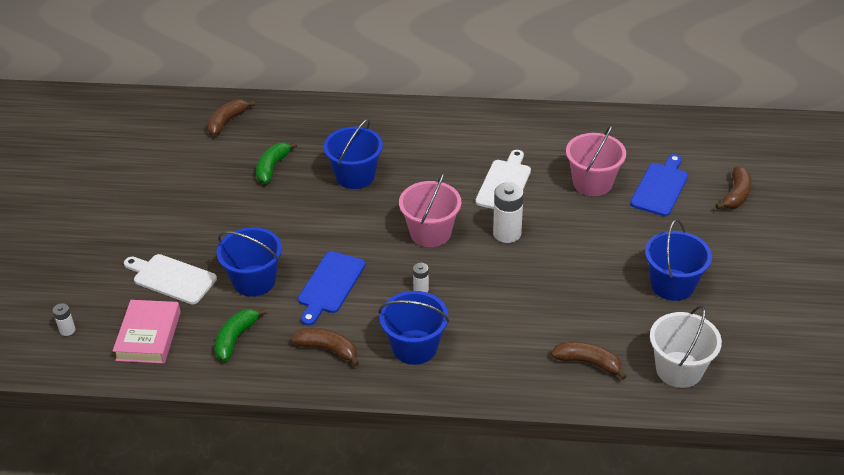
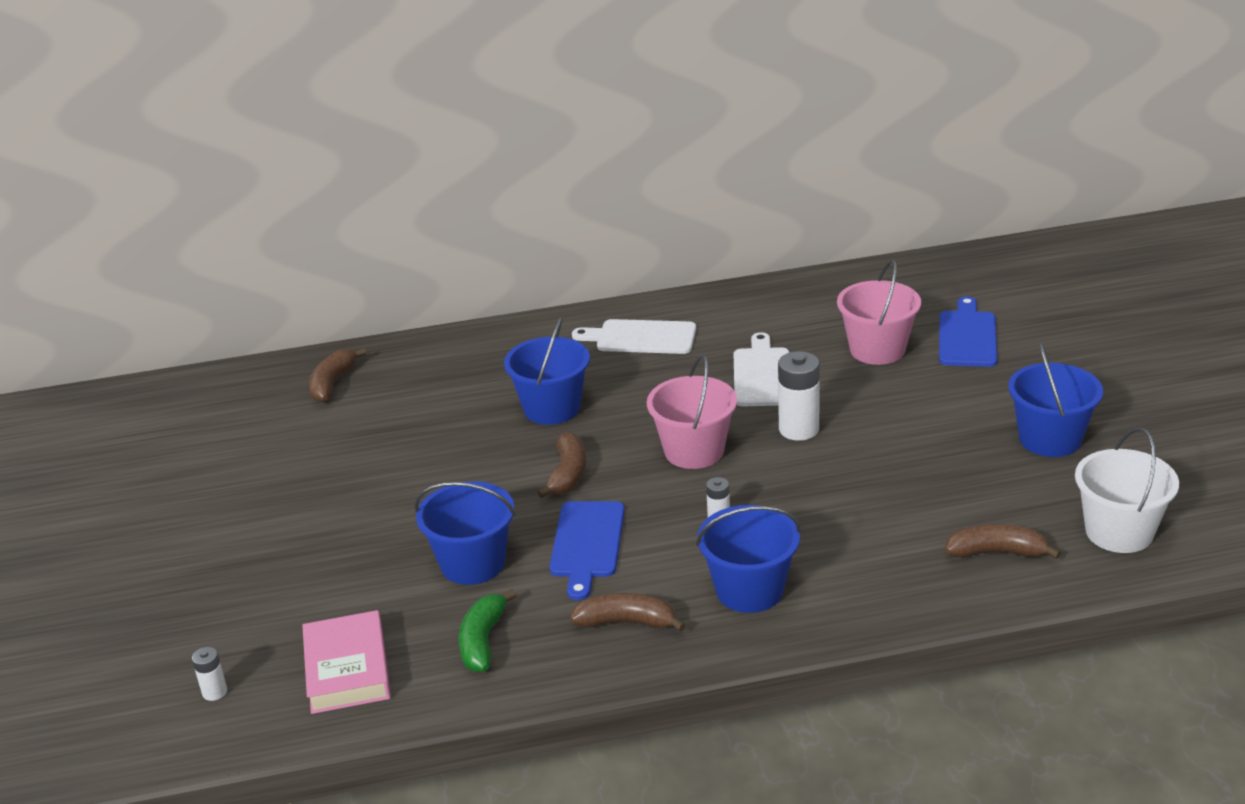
camera: 15 degrees left, 10 degrees down
white cutting board [124,254,217,304] -> white cutting board moved to [572,319,696,354]
green banana [256,142,297,184] -> none
brown banana [715,166,751,209] -> brown banana moved to [537,432,586,498]

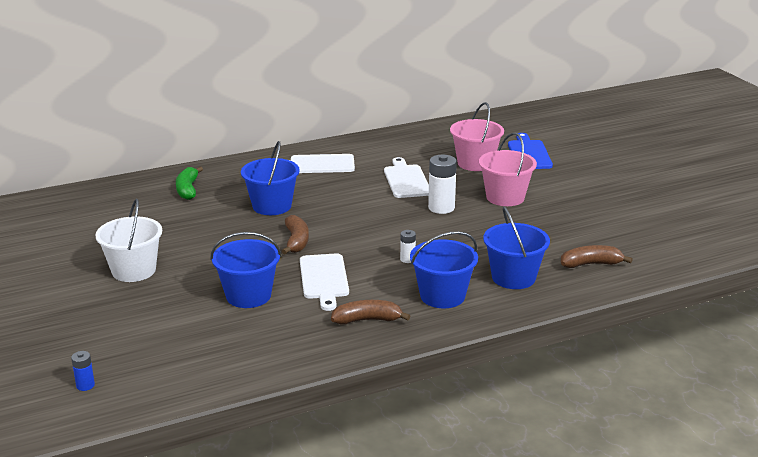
camera: 15 degrees left, 5 degrees down
white battery [192,647,227,701] -> blue battery [71,351,95,391]
pink book [302,610,391,714] -> none
brown banana [309,348,366,402] -> none
green banana [459,589,517,672] -> green banana moved to [176,166,203,200]
blue cutting board [550,501,625,600] -> white cutting board [300,253,349,311]
pink bucket [647,354,737,469] -> pink bucket moved to [479,133,537,206]
blue bucket [1008,342,1103,457] -> blue bucket moved to [483,207,550,289]
white bucket [1075,427,1179,553] -> white bucket moved to [95,199,162,282]

